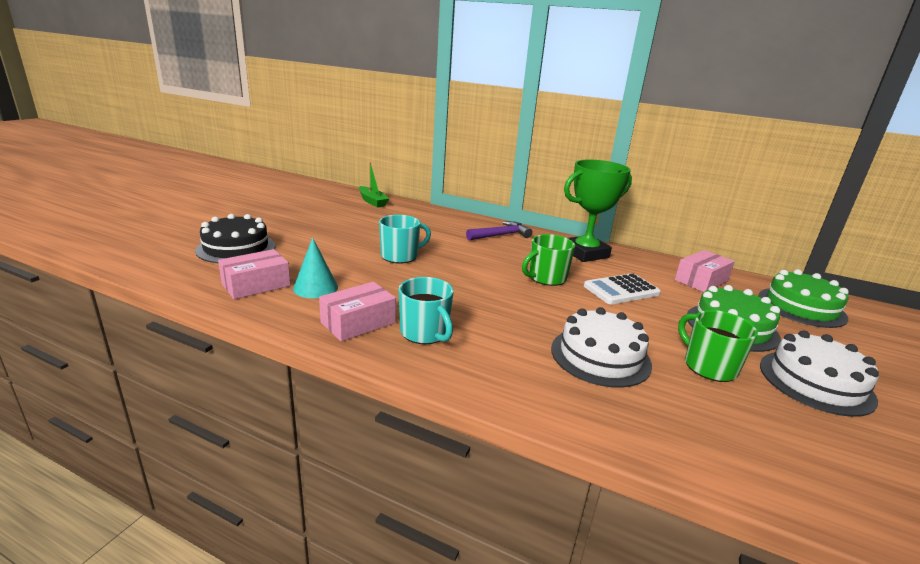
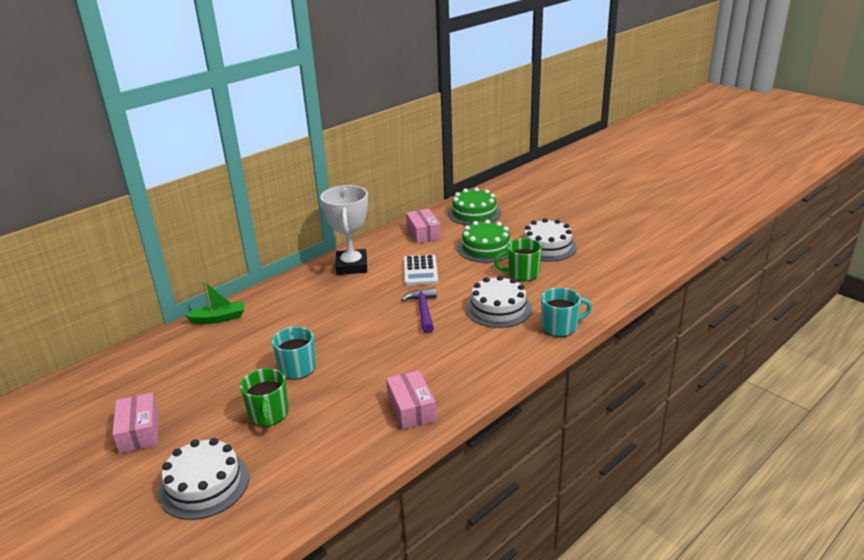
camera: 65 degrees left, 5 degrees up
black cake [195,214,275,263] -> white cake [158,438,249,520]
pink box [218,249,291,299] -> pink box moved to [112,392,159,454]
turquoise cone [293,237,338,298] -> none
green boat [359,162,389,208] -> green boat moved to [184,281,244,324]
turquoise mug [399,277,454,344] -> turquoise mug moved to [541,288,592,337]
purple hammer [466,221,532,241] -> purple hammer moved to [401,287,437,333]
green mug [522,234,575,286] -> green mug moved to [240,368,289,428]
green trophy [564,160,632,262] -> white trophy [320,185,368,275]

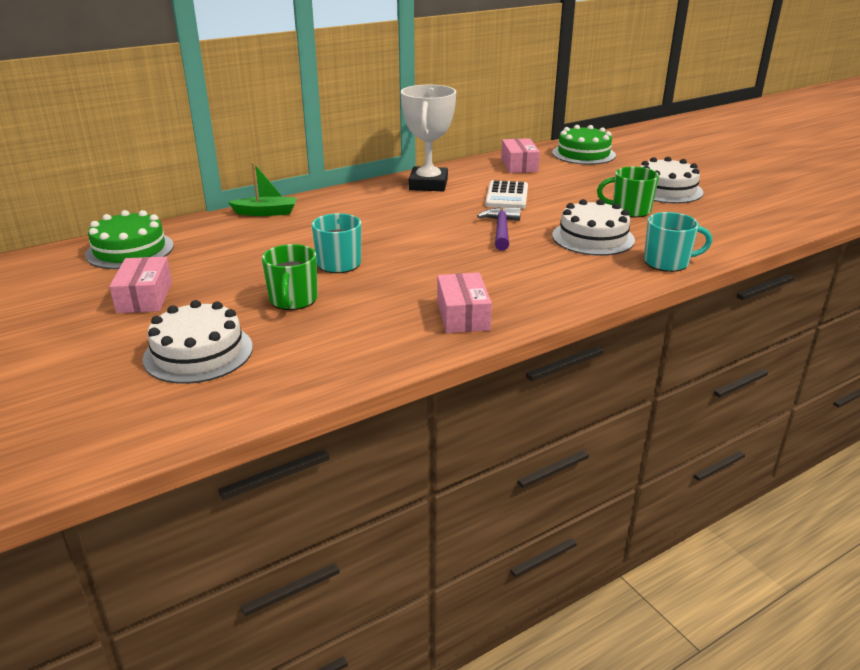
camera: 10 degrees right, 0 degrees up
green cake [457,220,511,263] -> green cake moved to [85,210,174,269]

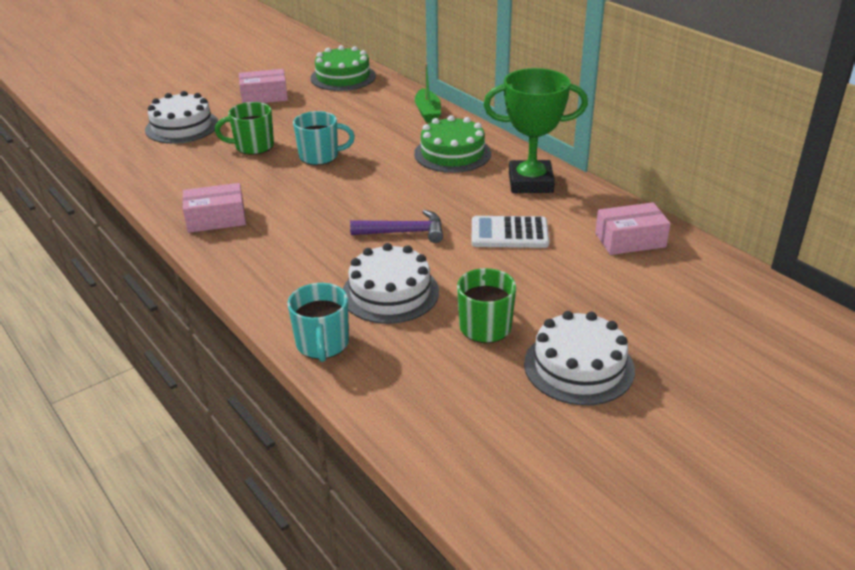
camera: 85 degrees right, 5 degrees up
white trophy [401,85,456,191] -> green trophy [484,68,588,193]
green cake [552,125,616,165] -> green cake moved to [414,115,491,173]

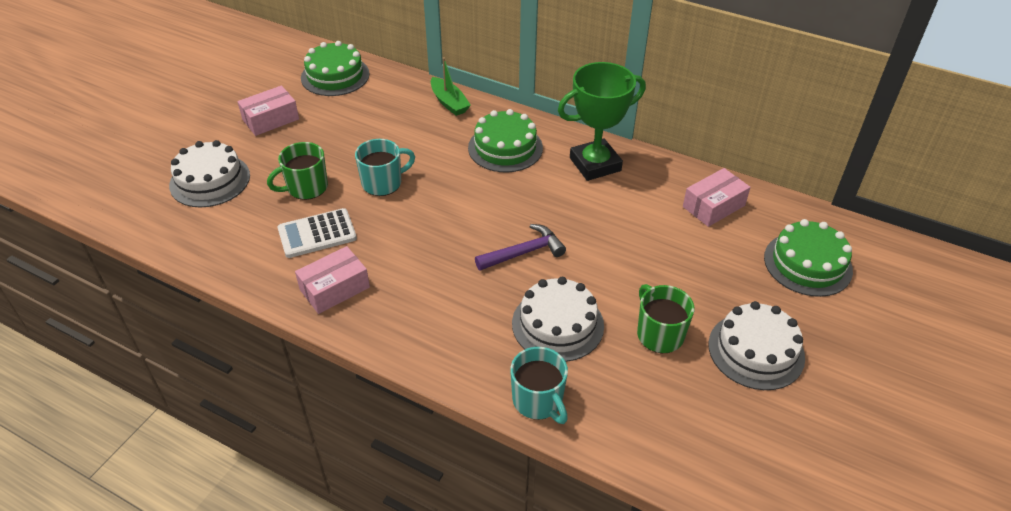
camera: 25 degrees left, 10 degrees up
white calculator [472,216,549,248] -> white calculator moved to [277,208,357,258]
none -> green cake [764,219,853,297]

